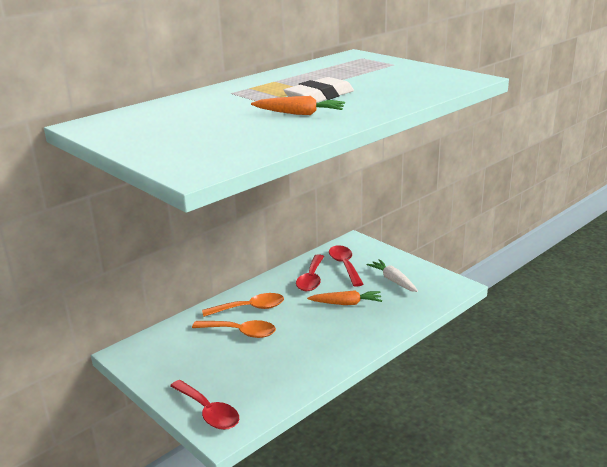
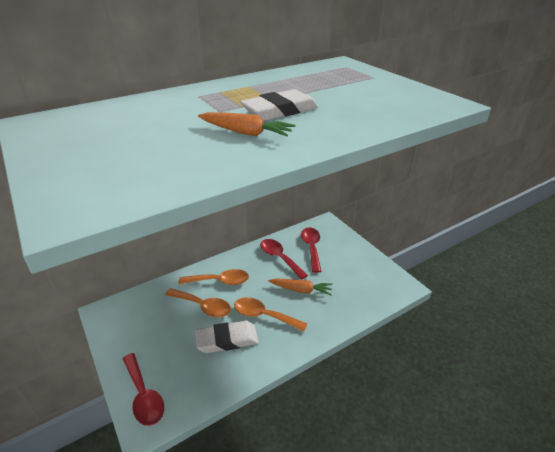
camera: 10 degrees right, 10 degrees up
red spoon [296,254,324,291] -> red spoon turned 120 degrees clockwise [260,239,308,280]
white carrot [366,259,418,292] -> none
none -> white eraser [195,321,259,353]
none -> orange spoon [234,297,307,332]

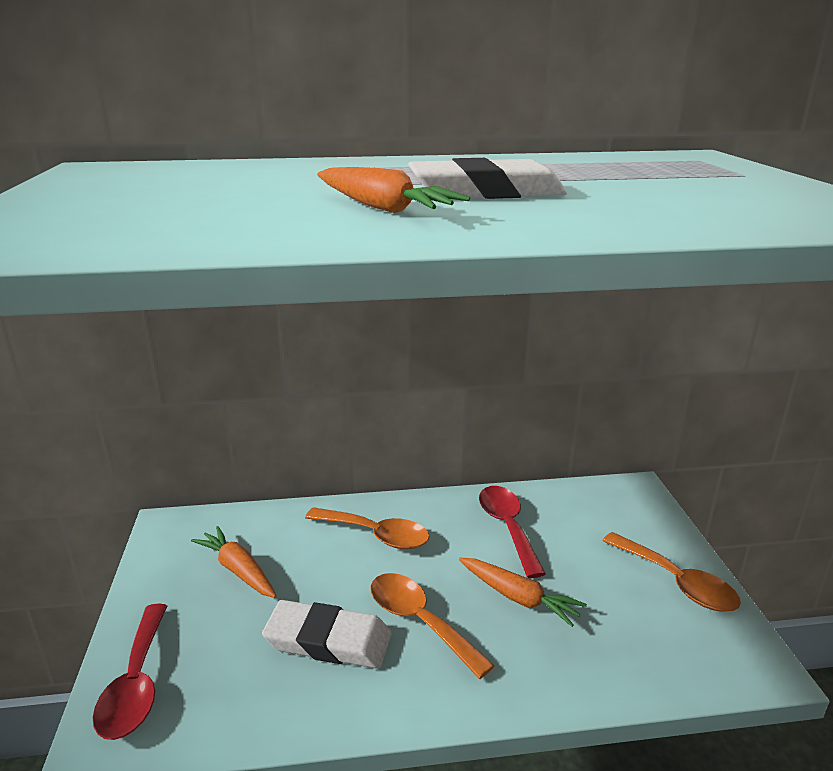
camera: 25 degrees right, 10 degrees down
orange spoon [165,288,231,318] -> orange spoon moved to [602,532,741,612]
red spoon [301,227,321,273] -> none
none -> orange carrot [191,526,277,598]

